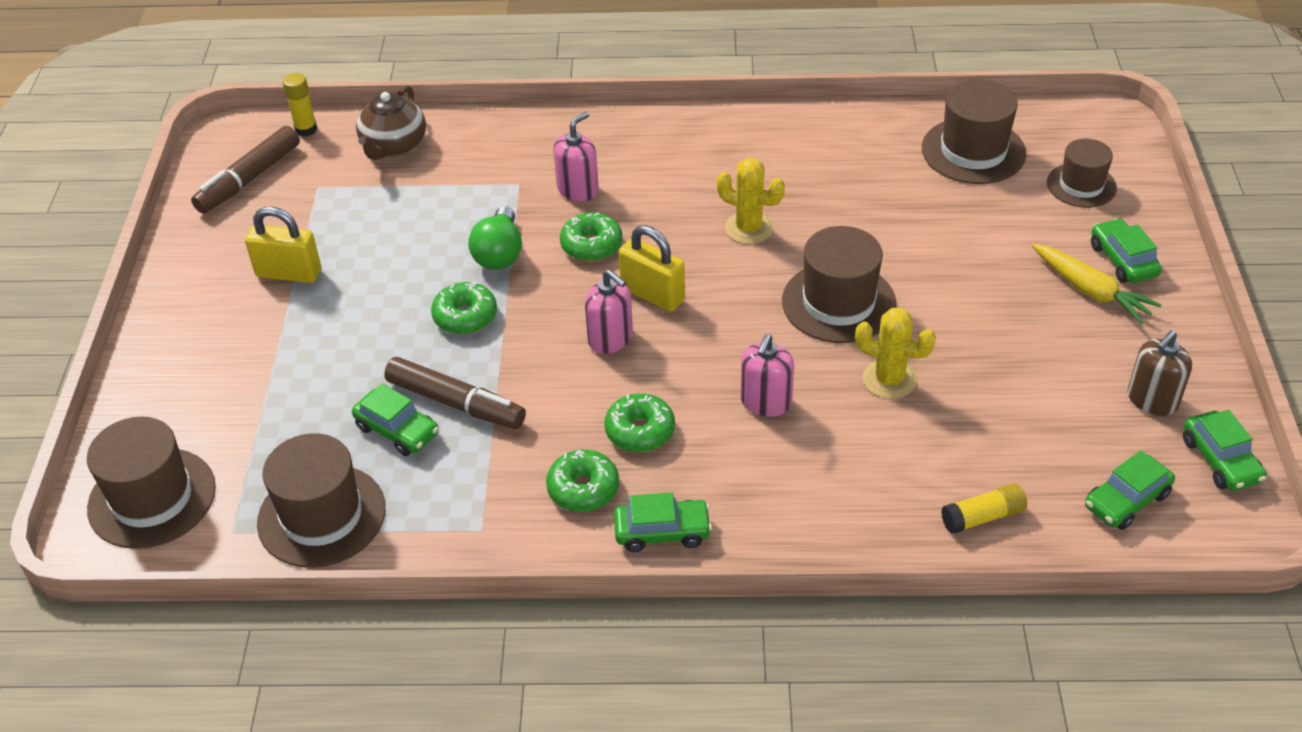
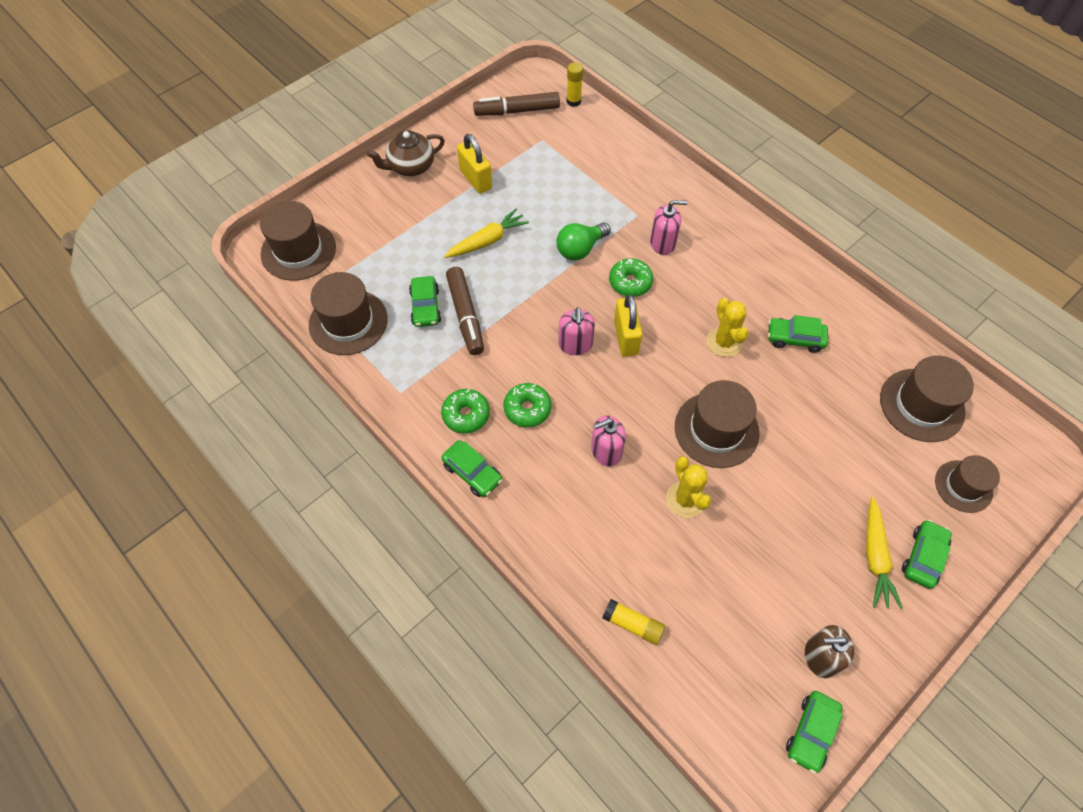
camera: 45 degrees right, 15 degrees up
brown teapot [356,85,426,160] -> brown teapot moved to [366,131,445,176]
green donut [431,282,497,334] -> none
green car [1085,450,1175,530] -> green car moved to [768,315,828,353]
none -> yellow carrot [444,208,529,258]

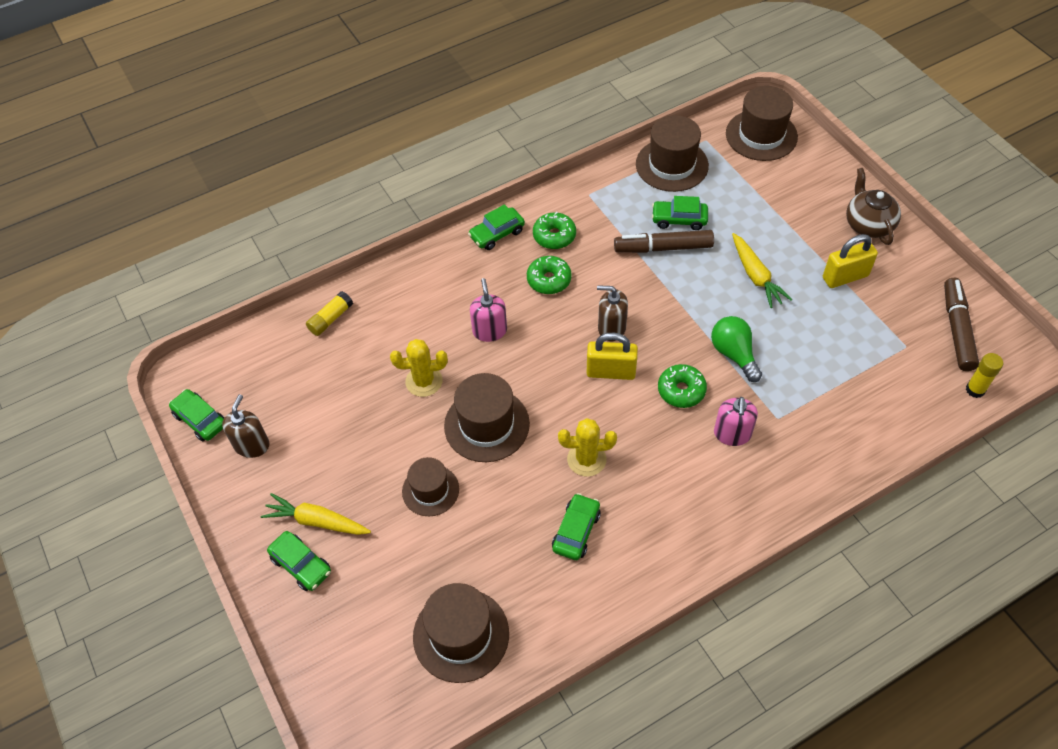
camera: 105 degrees right, 5 degrees down
pink soap dispenser [558,307,595,355] -> brown soap dispenser [597,285,628,341]
brown hat [935,455,1000,513] -> brown hat moved to [402,457,459,516]

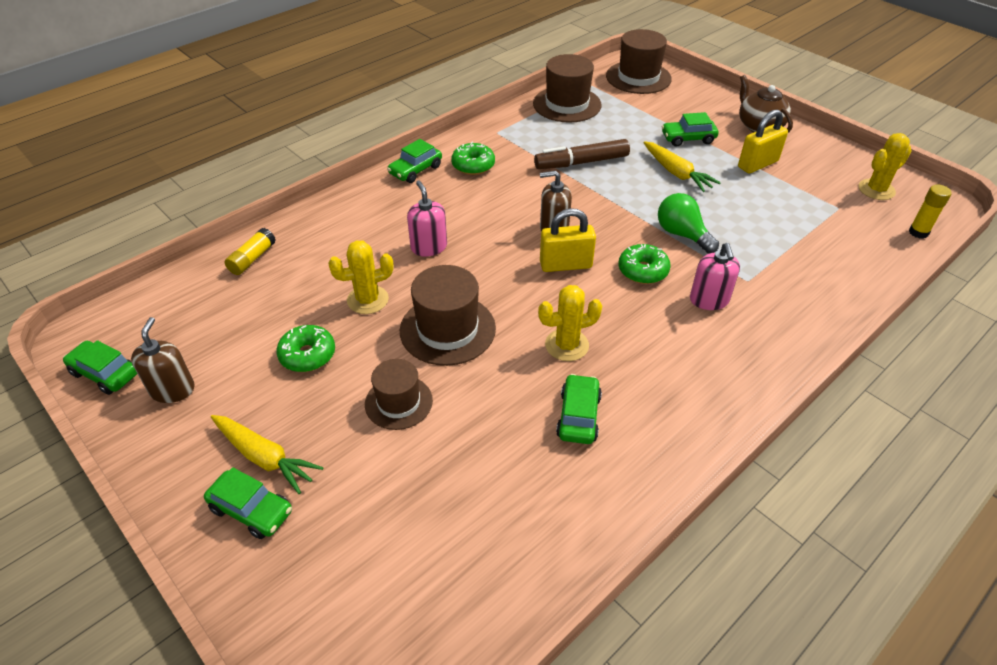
camera: 15 degrees left, 10 degrees down
yellow carrot [260,493,371,535] -> yellow carrot turned 150 degrees counterclockwise [211,415,324,494]
brown hat [413,583,509,683] -> none
green donut [527,256,572,294] -> green donut moved to [276,325,335,372]
green car [652,196,708,230] -> green car moved to [662,112,719,147]
brown marker [944,278,979,371] -> yellow cactus [858,133,912,200]

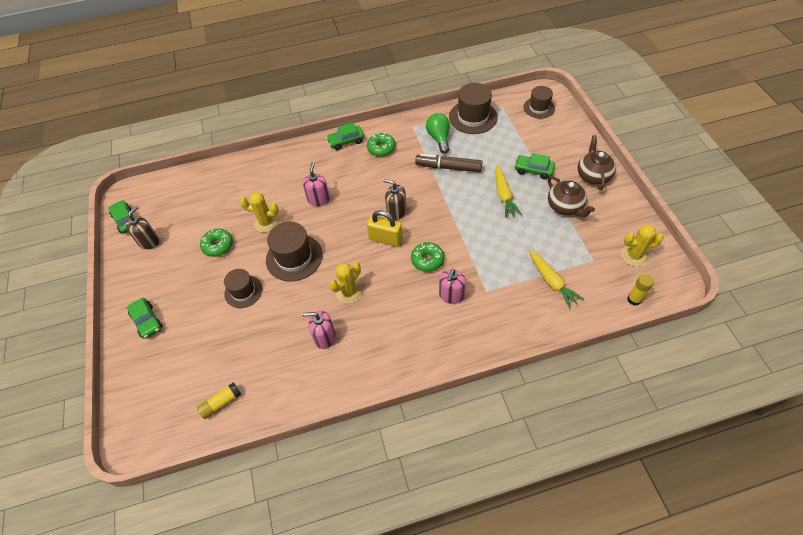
camera: 30 degrees right, 10 degrees up
yellow carrot [211,415,324,494] -> yellow carrot moved to [529,250,585,309]
yellow glue stick [225,228,276,275] -> yellow glue stick moved to [196,382,241,419]
yellow cactus [538,285,602,361] -> yellow cactus turned 60 degrees counterclockwise [329,262,362,304]
green car [556,374,602,444] -> pink soap dispenser [303,311,336,349]
brown hat [606,29,672,94] -> brown hat [524,86,555,119], size x0.64
green light bulb [658,193,719,253] -> green light bulb moved to [426,113,450,154]
yellow padlock [738,110,788,173] -> brown teapot [548,176,595,217]

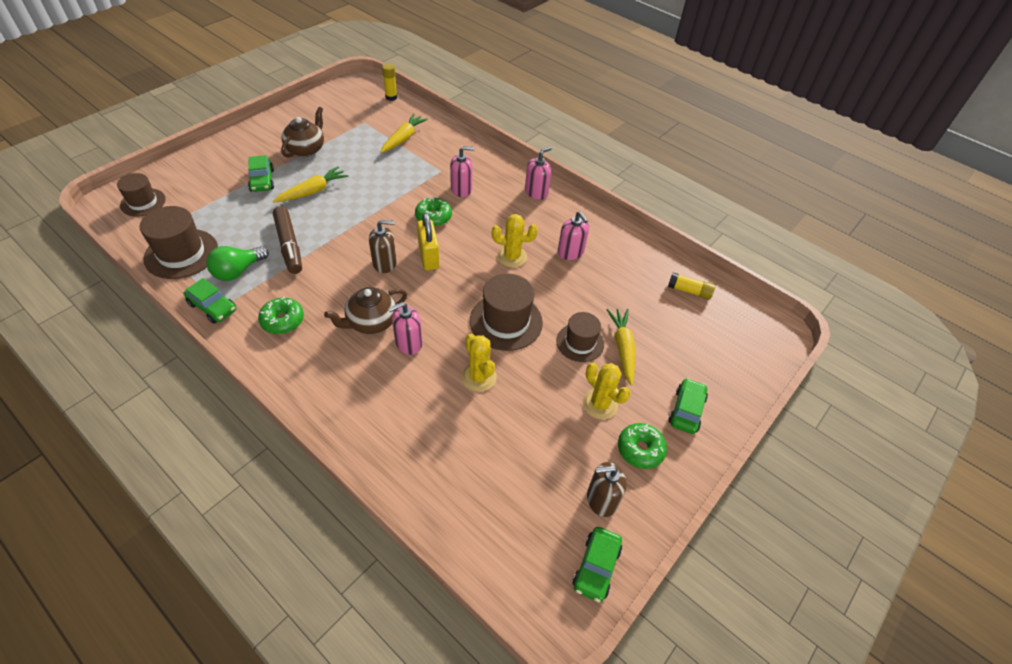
camera: 130 degrees left, 5 degrees down
green donut [200,229,233,257] -> green donut moved to [618,423,667,469]
green car [326,123,364,150] -> green car moved to [184,278,236,324]
brown soap dispenser [383,179,407,220] -> brown soap dispenser turned 90 degrees counterclockwise [369,220,397,273]
brown teapot [578,135,616,190] -> brown teapot moved to [324,287,407,334]
yellow cactus [621,224,664,267] -> yellow cactus moved to [582,363,631,419]
none -> pink soap dispenser [525,147,552,200]
none -> yellow carrot [607,309,635,386]

